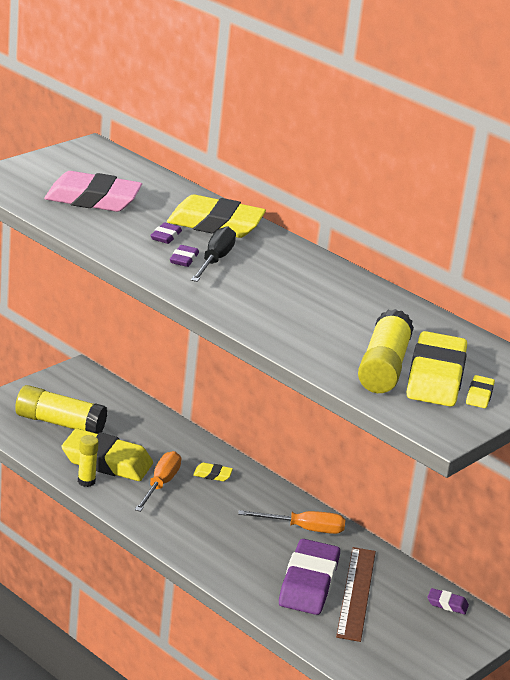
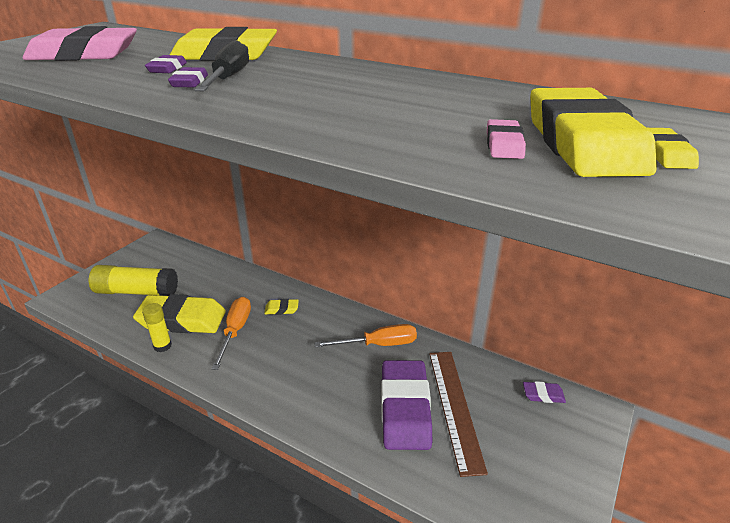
camera: 10 degrees left, 5 degrees up
yellow glue stick [358,309,414,393] -> pink eraser [487,119,526,159]

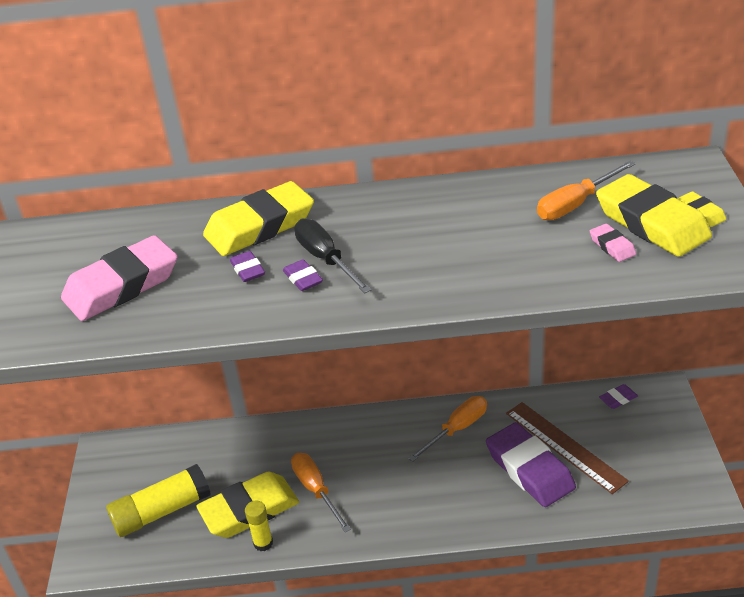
camera: 30 degrees left, 5 degrees up
yellow eraser [264,299,299,315] -> none
none -> orange screwdriver [537,161,636,220]

